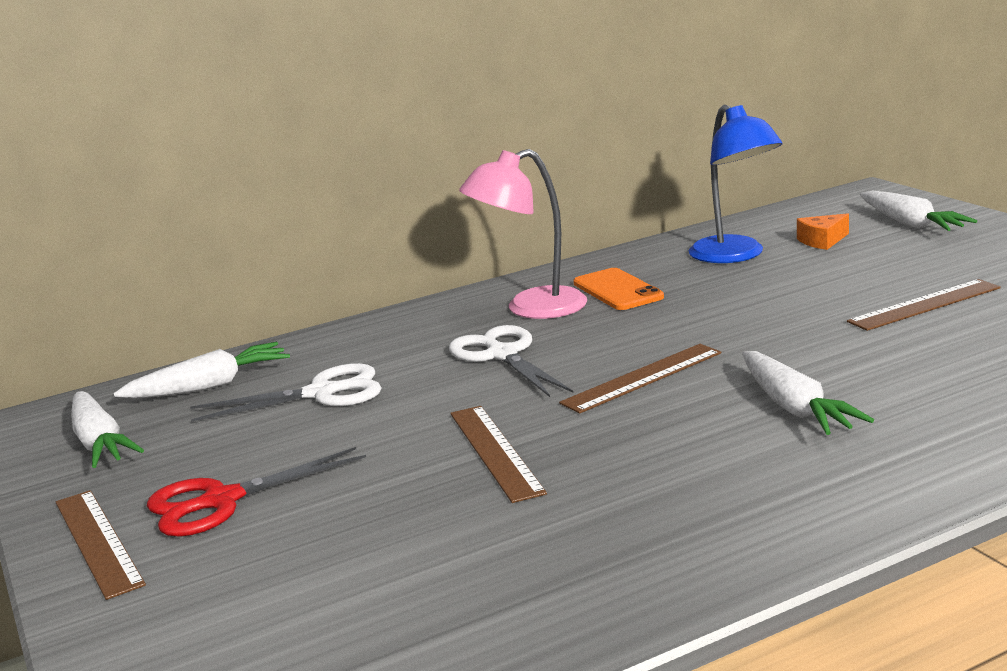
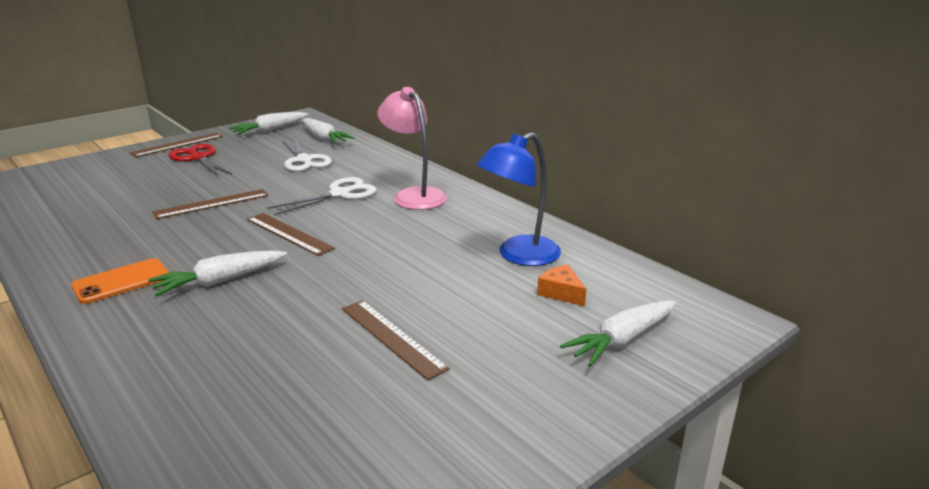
camera: 75 degrees right, 5 degrees up
orange phone [573,268,664,310] -> orange phone moved to [71,258,169,304]

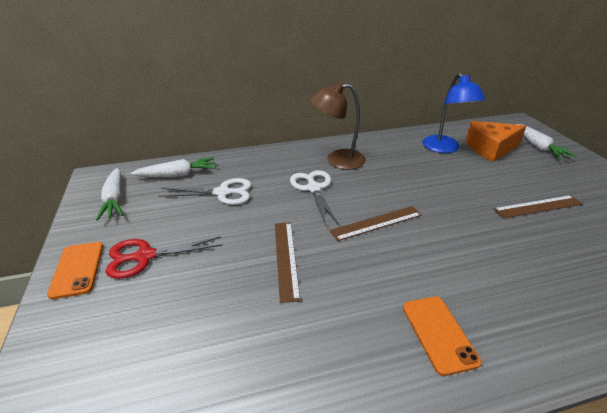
camera: 65 degrees left, 10 degrees up
brown ruler [130,133,223,157] -> orange phone [47,242,103,299]
white carrot [148,250,287,296] -> none
pink lamp [377,87,447,210] -> brown lamp [310,82,366,170]
orange cheese [537,265,586,306] -> orange cheese [466,121,527,162], size x2.01

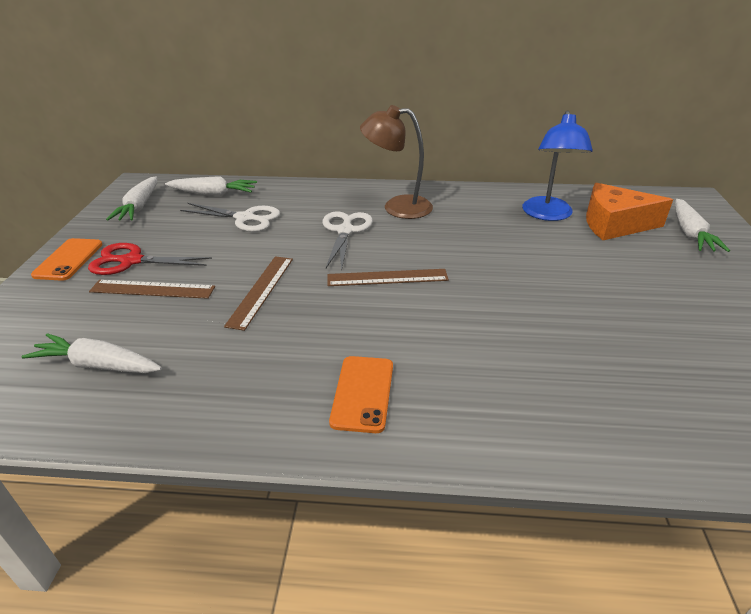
camera: 20 degrees right, 0 degrees up
brown ruler [493,195,583,218] -> brown ruler moved to [89,280,215,299]
none -> white carrot [22,333,162,373]

